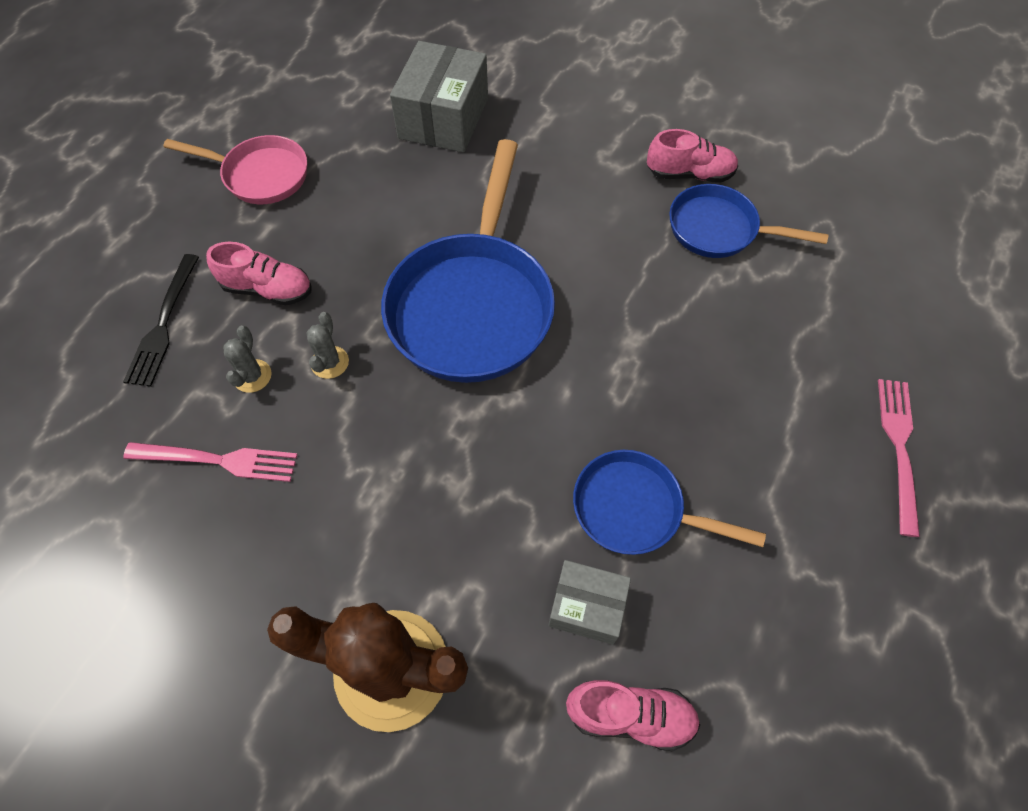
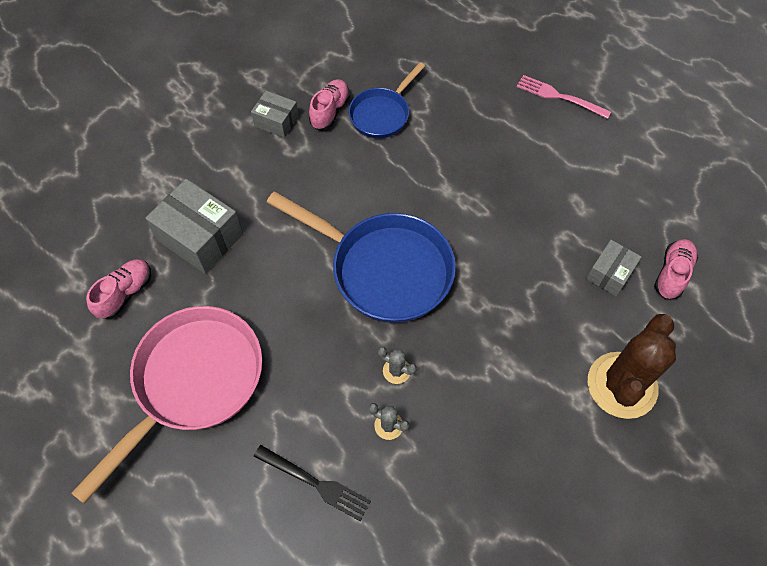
camera: 70 degrees left, 0 degrees up
pink fork [123,442,298,482] -> none
pink pan [163,135,307,204] -> pink pan [71,306,262,504], size x1.77
pink shoe [206,242,312,305] -> pink shoe moved to [86,259,151,319]
blue pan [573,450,766,555] -> none
none -> grey box [251,91,299,138]

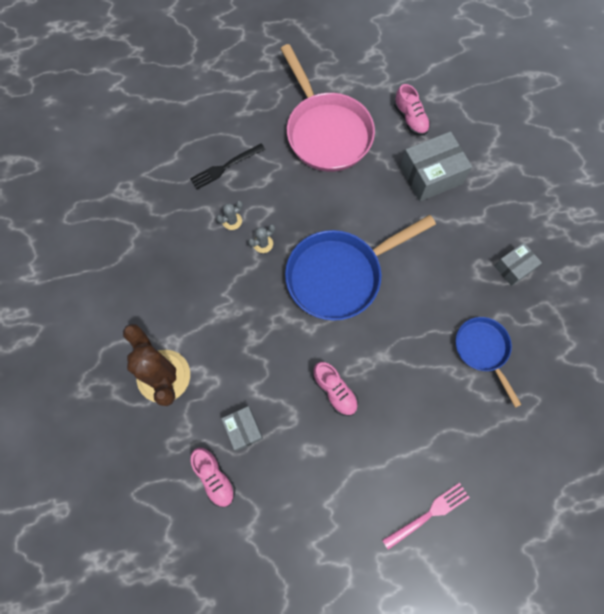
camera: 120 degrees right, 10 degrees up
pink shoe [309,79,350,130] -> pink shoe moved to [313,362,358,416]

